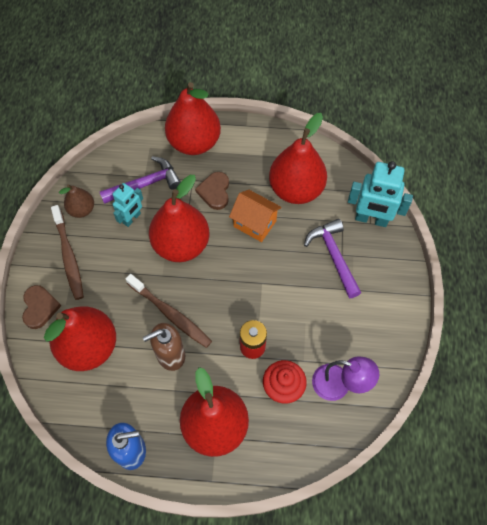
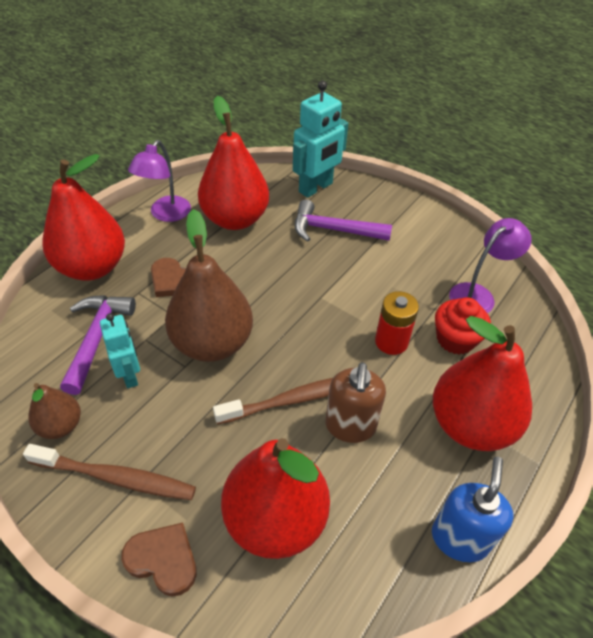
camera: 60 degrees left, 15 degrees down
red pear [149,175,209,262] -> brown pear [165,209,253,362]
orange house [229,190,282,242] -> none
none -> purple lamp [128,140,191,222]

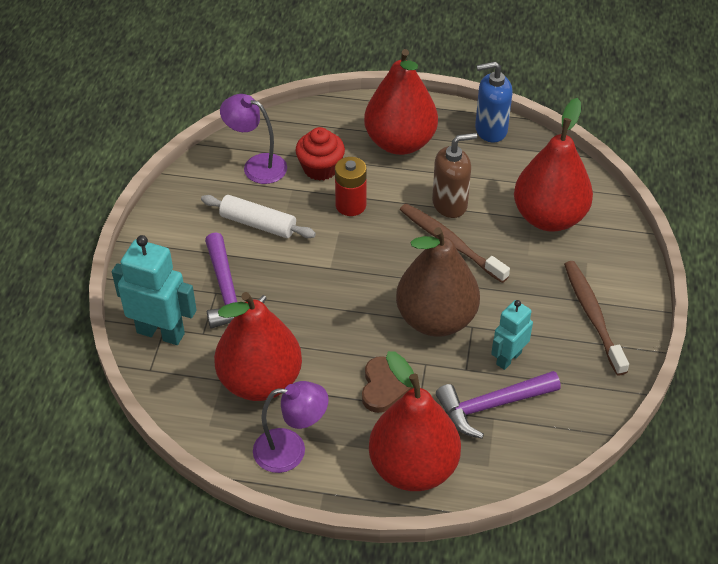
camera: 115 degrees left, 0 degrees up
brown pear [28,383,81,439] -> none
brown heart [121,523,197,596] -> none
none -> white rolling pin [201,195,316,238]

